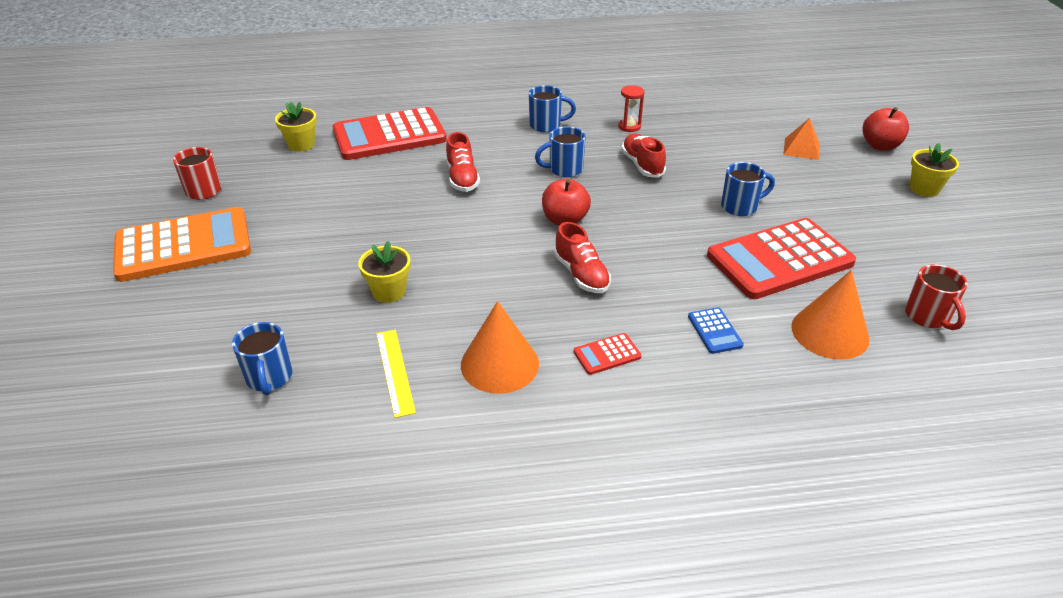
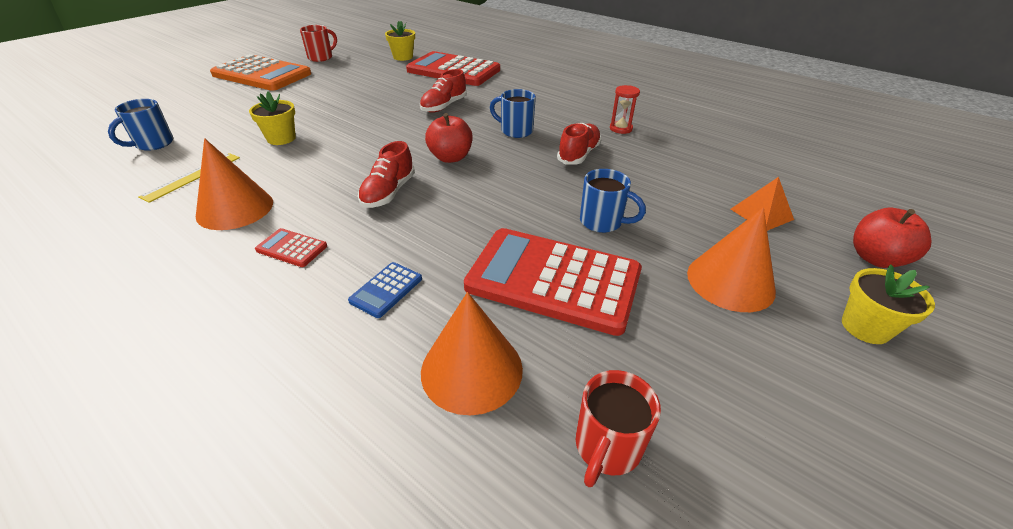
camera: 45 degrees right, 0 degrees up
blue mug [529,85,576,132] -> none
none -> orange cone [687,207,776,312]

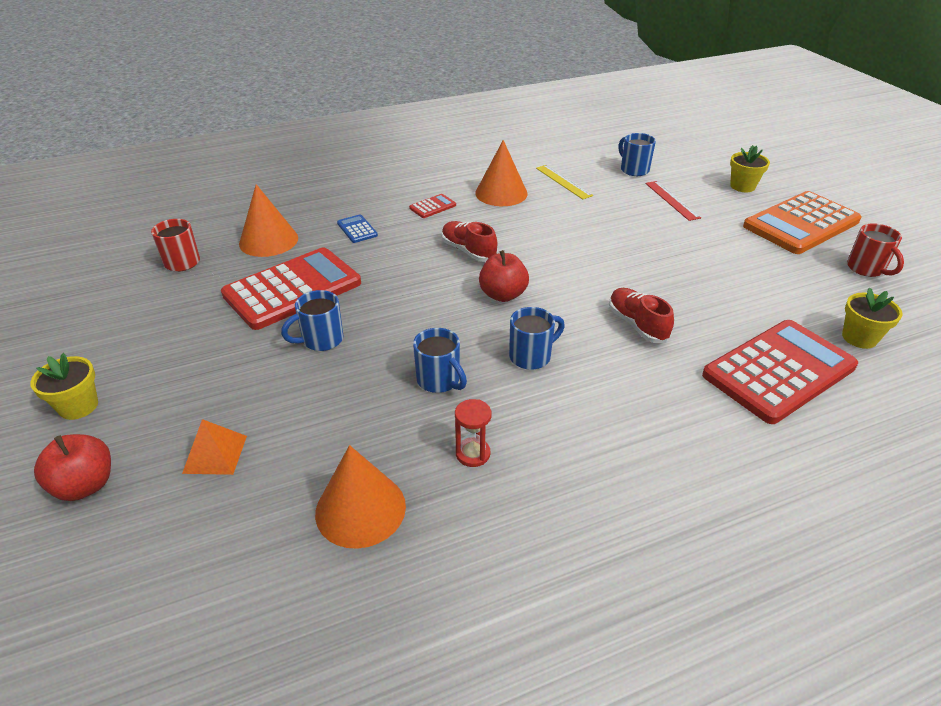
camera: 120 degrees right, 0 degrees up
yellow flower pot [249,92,296,145] -> yellow flower pot moved to [730,145,770,192]
red shoe [557,123,602,165] -> blue mug [413,328,467,393]
orange cone [687,207,776,312] -> orange cone moved to [315,445,406,549]
none -> red ruler [645,181,701,221]

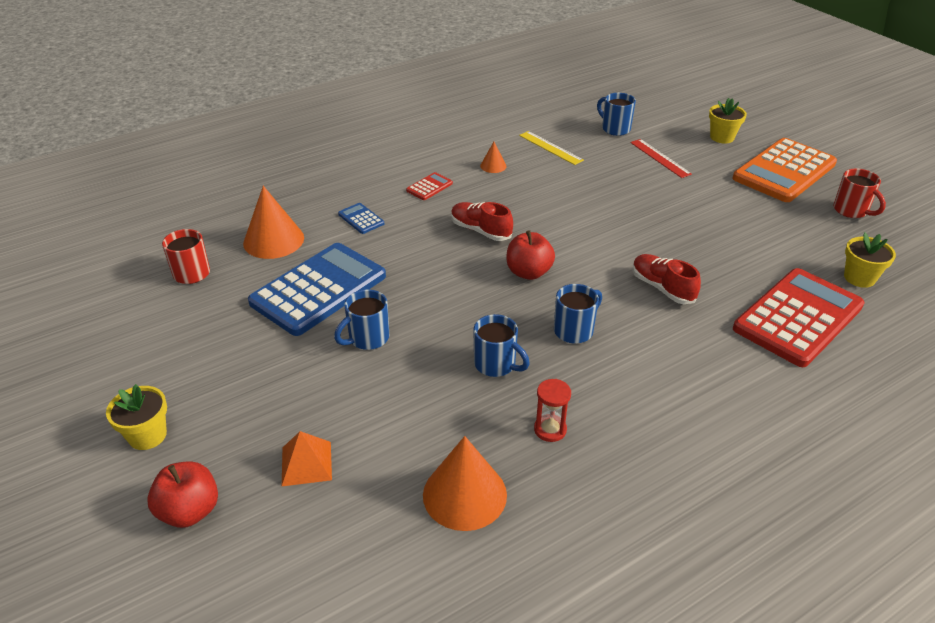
camera: 10 degrees left, 0 degrees up
red calculator [221,247,361,330] -> blue calculator [248,243,386,336]
orange cone [475,140,528,206] -> orange cone [480,142,507,173], size x0.50

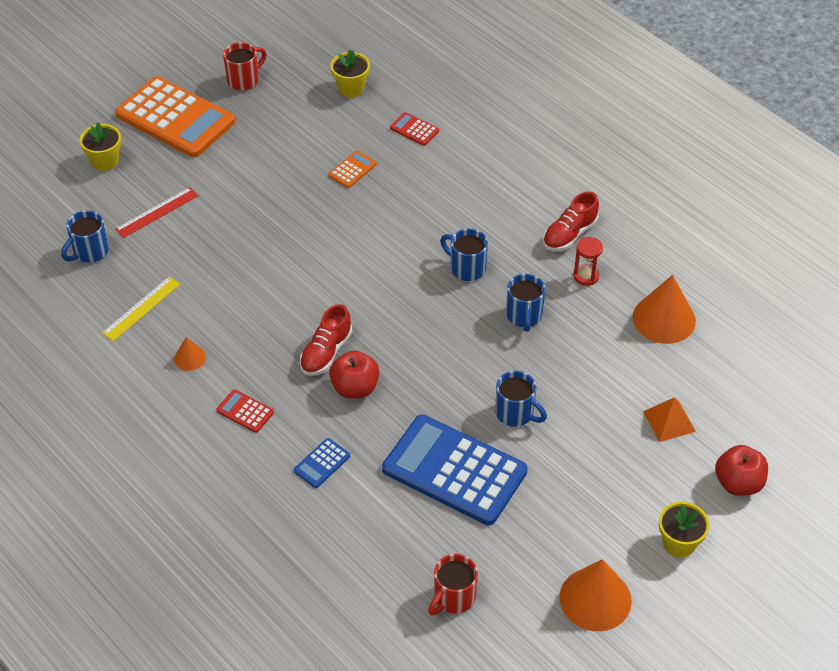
camera: 100 degrees left, 10 degrees up
orange cone [243,186,304,259] -> orange cone moved to [559,559,632,631]
blue mug [473,314,530,377] -> blue mug turned 150 degrees clockwise [506,274,545,332]
red apple [506,230,555,280] -> red apple moved to [329,350,379,399]
red shoe [632,254,701,304] -> red shoe moved to [543,191,599,251]
red calculator [733,268,865,367] -> red calculator [390,112,439,146], size x0.41
none -> orange calculator [329,151,377,188]

